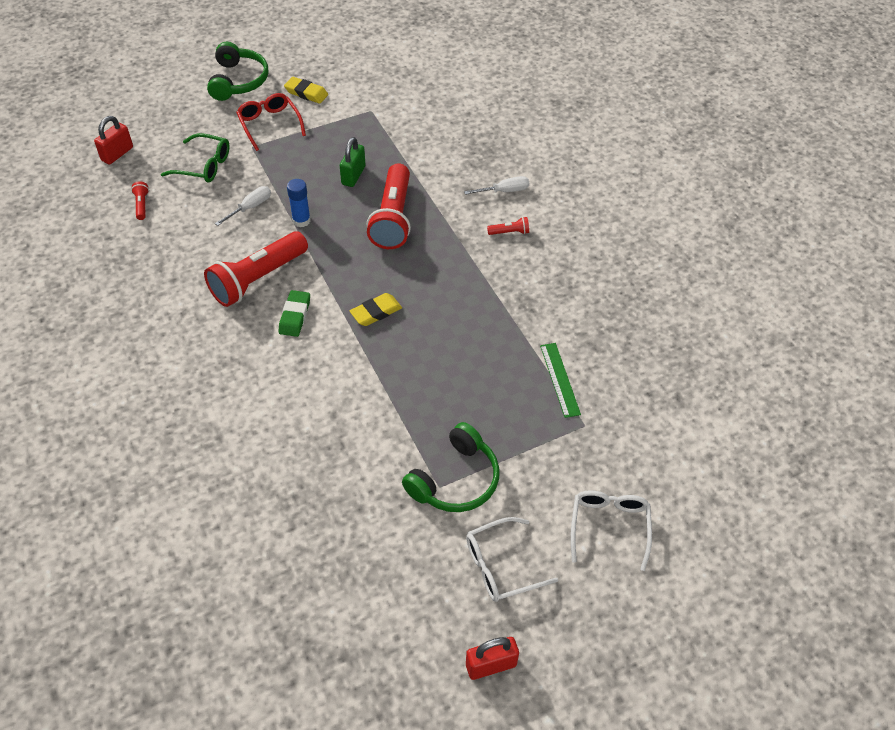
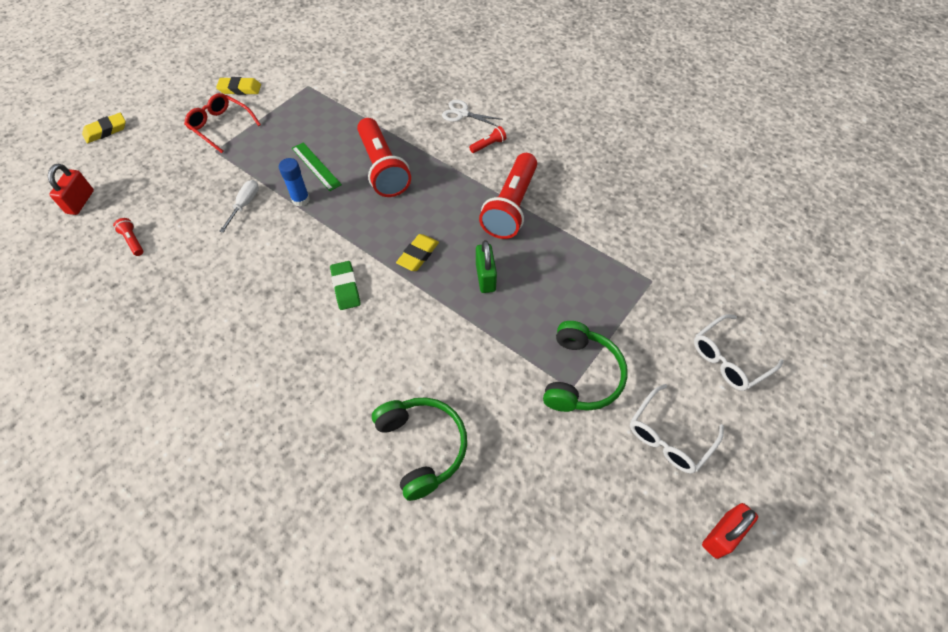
camera: 25 degrees left, 5 degrees up
green glasses [161,133,229,182] -> none
red flashlight [204,231,308,307] -> red flashlight moved to [479,153,537,239]
green headphones [207,42,268,101] -> green headphones moved to [372,397,467,501]
green padlock [340,137,366,187] -> green padlock moved to [476,240,497,293]
white screwdriver [464,176,529,195] -> white scissors [442,100,503,127]
green ruler [540,343,581,418] -> green ruler moved to [292,142,342,191]
white glasses [571,490,652,571] -> white glasses turned 105 degrees counterclockwise [694,314,784,391]
none -> yellow eraser [82,113,126,143]

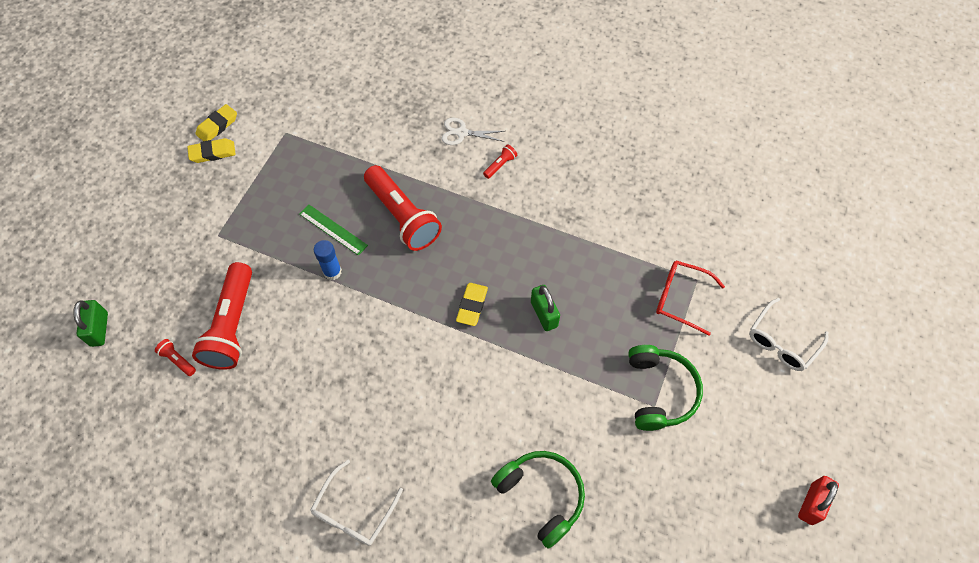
camera: 15 degrees left, 5 degrees up
red padlock [48,164,94,215] -> green padlock [73,300,108,347]
yellow eraser [82,113,126,143] -> yellow eraser moved to [195,104,237,141]
red glasses [184,93,261,153] -> red glasses moved to [656,260,725,336]
white screwdriver [219,180,259,233] -> none
green eraser [330,261,361,310] -> none
red flashlight [479,153,537,239] -> red flashlight moved to [192,262,252,370]
white glasses [630,384,724,474] -> white glasses moved to [310,460,403,546]

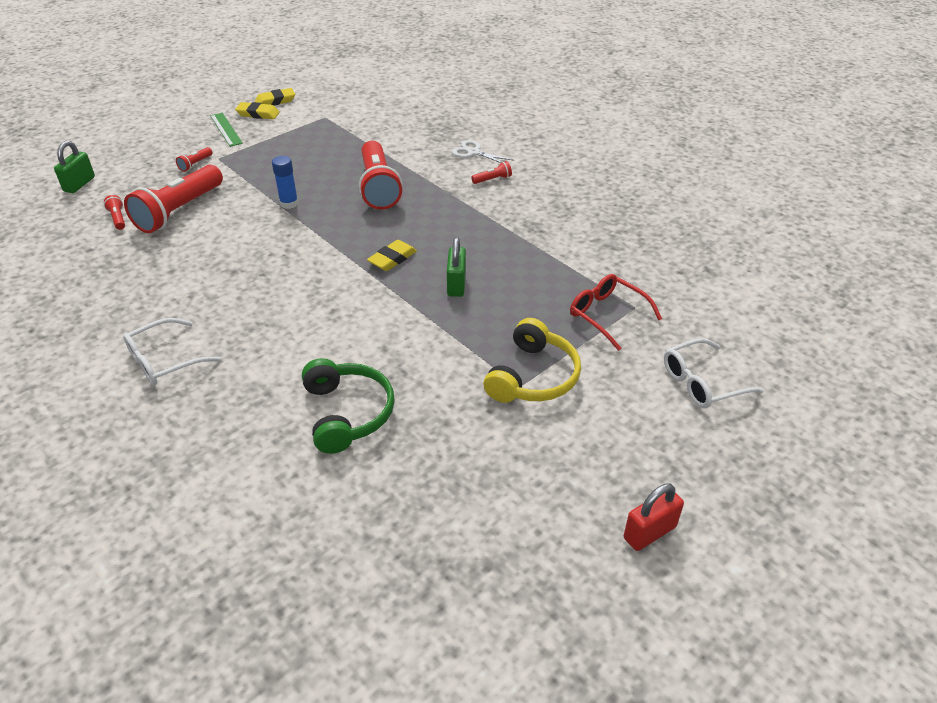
camera: 25 degrees right, 20 degrees down
green ruler [299,204,368,256] -> green ruler moved to [210,113,243,147]
green headphones [628,345,703,431] -> yellow headphones [483,318,581,403]
none -> red flashlight [176,147,212,172]

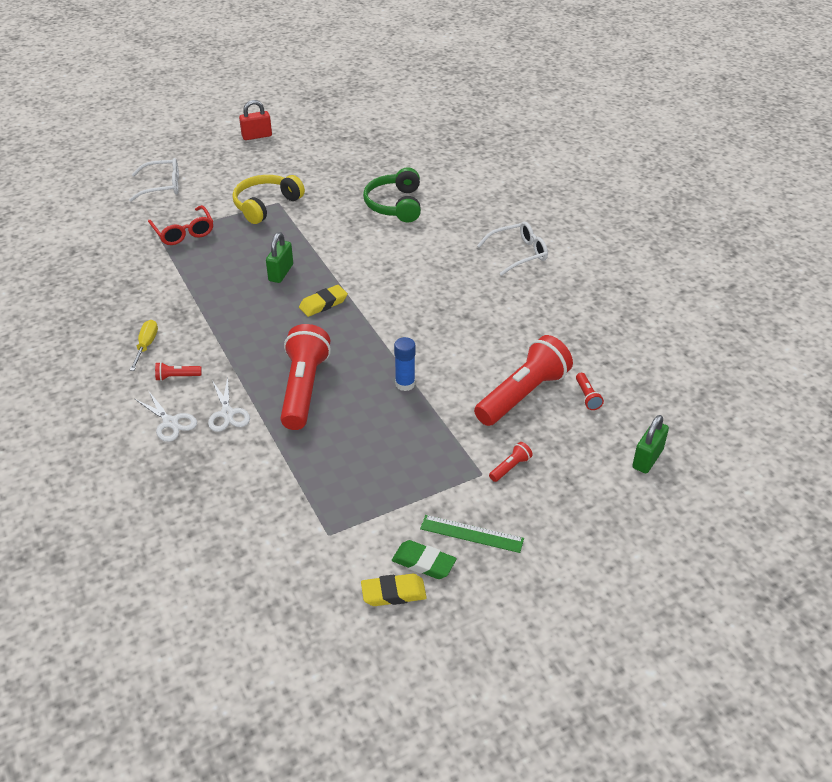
camera: 165 degrees left, 0 degrees up
green ruler [210,113,243,147] -> green ruler turned 60 degrees counterclockwise [420,515,524,553]
yellow eraser [235,102,280,119] -> green eraser [392,540,457,579]
none -> yellow screwdriver [130,320,158,371]
none -> white scissors [208,377,250,432]

